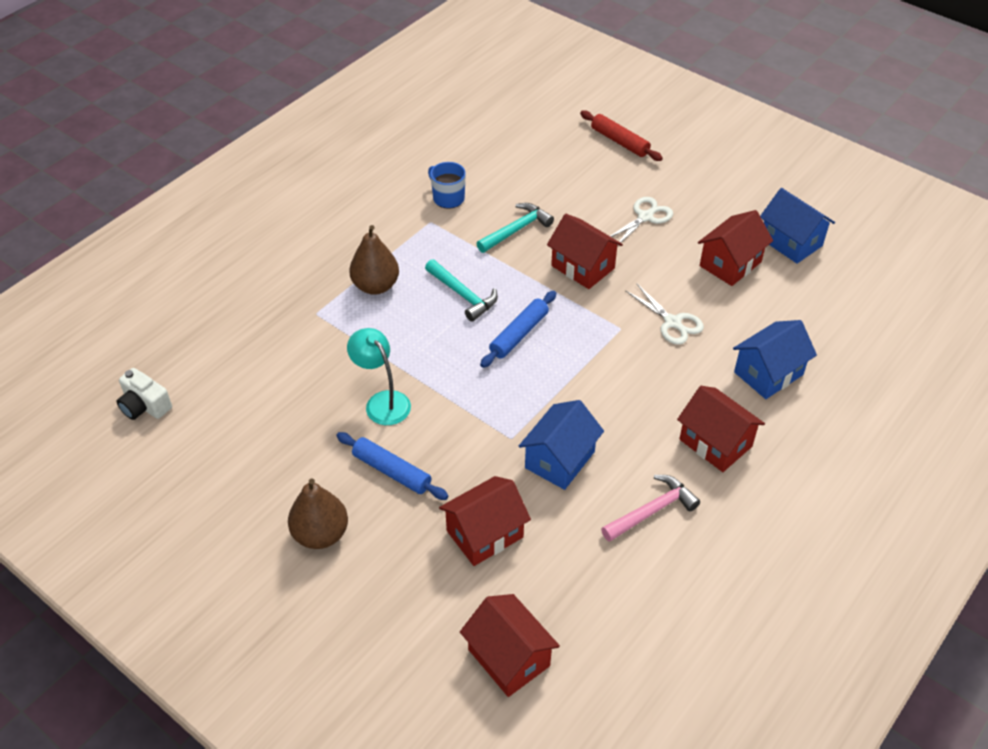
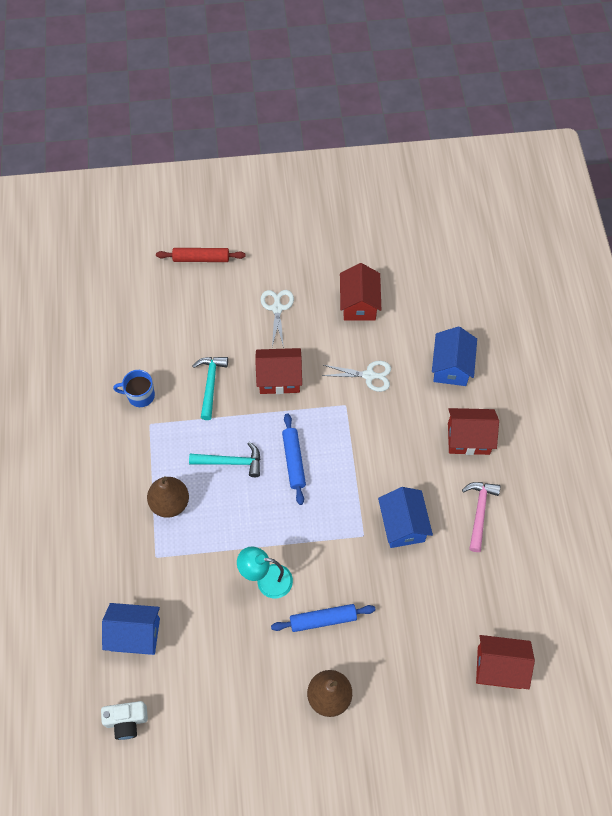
camera: 45 degrees left, 15 degrees up
red house [439,476,531,566] -> none
blue house [760,188,835,264] -> blue house moved to [102,603,160,655]

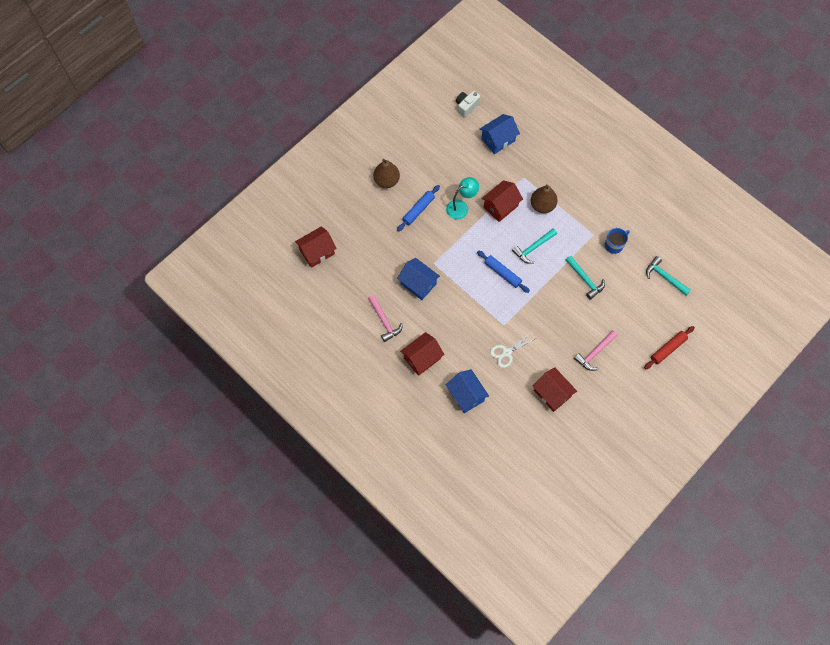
camera: 140 degrees right, 5 degrees up
red house [255,348,302,394] -> red house moved to [481,180,523,222]
white scissors [261,290,294,348] -> pink hammer [574,330,618,371]
none -> turquoise hammer [646,256,691,296]

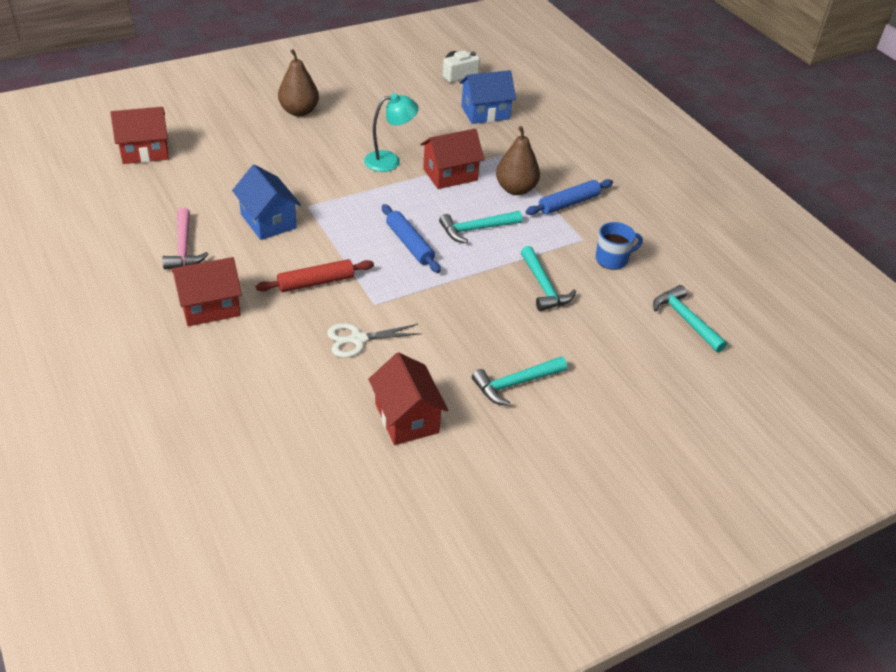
camera: 15 degrees right, 25 degrees down
blue rolling pin [397,185,440,232] -> blue rolling pin moved to [525,179,613,215]
blue house [446,369,489,413] -> none
pink hammer [574,330,618,371] -> turquoise hammer [472,356,567,406]
red rolling pin [644,326,695,369] -> red rolling pin moved to [256,259,374,292]

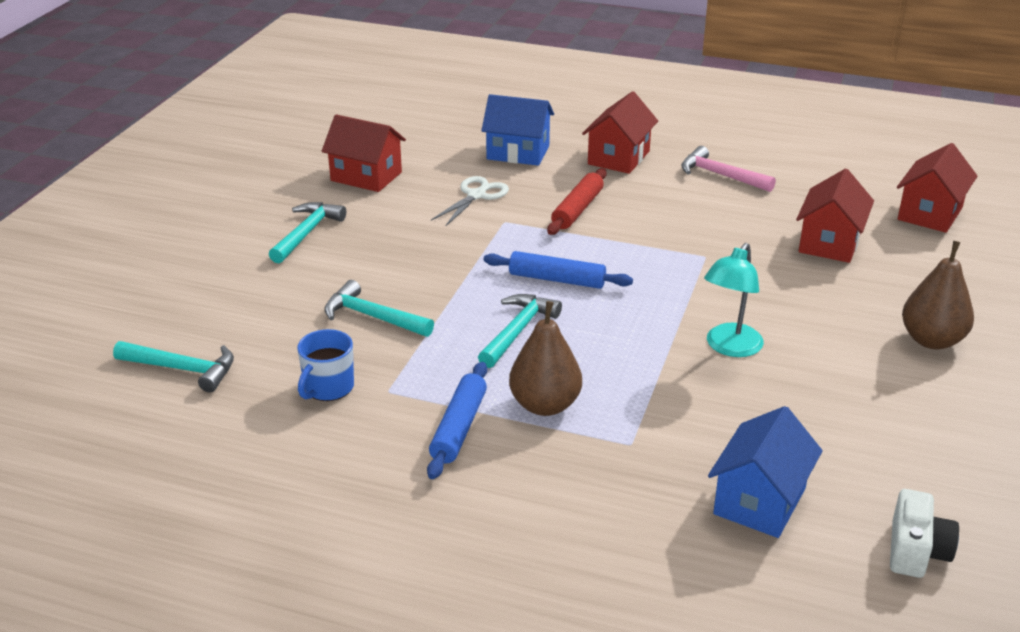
camera: 140 degrees right, 10 degrees down
blue house [232,165,301,240] -> blue house moved to [481,94,554,166]
red house [420,129,484,189] -> red house moved to [796,169,874,263]

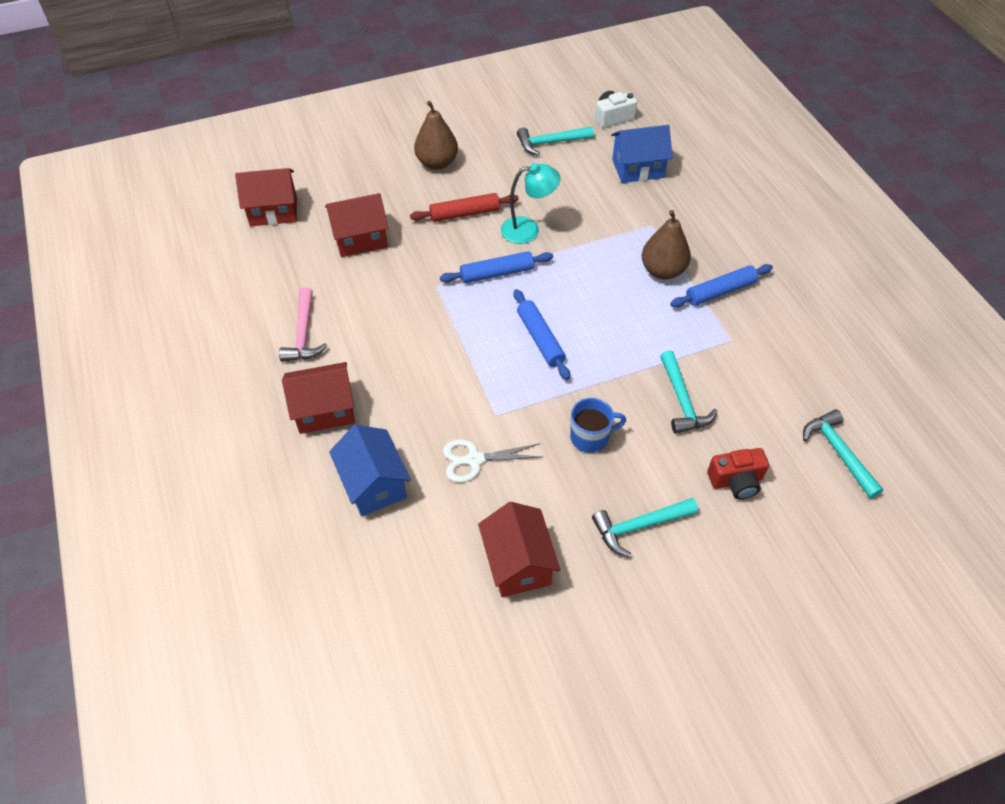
camera: 130 degrees left, 20 degrees up
blue mug [297,329,354,401] -> blue mug moved to [570,398,626,453]
turquoise hammer [478,294,562,368] -> turquoise hammer moved to [517,126,594,156]
red rolling pin [547,168,607,235] -> red rolling pin moved to [410,193,519,222]
none -> blue rolling pin [440,251,553,283]
none -> red camera [707,448,769,499]

